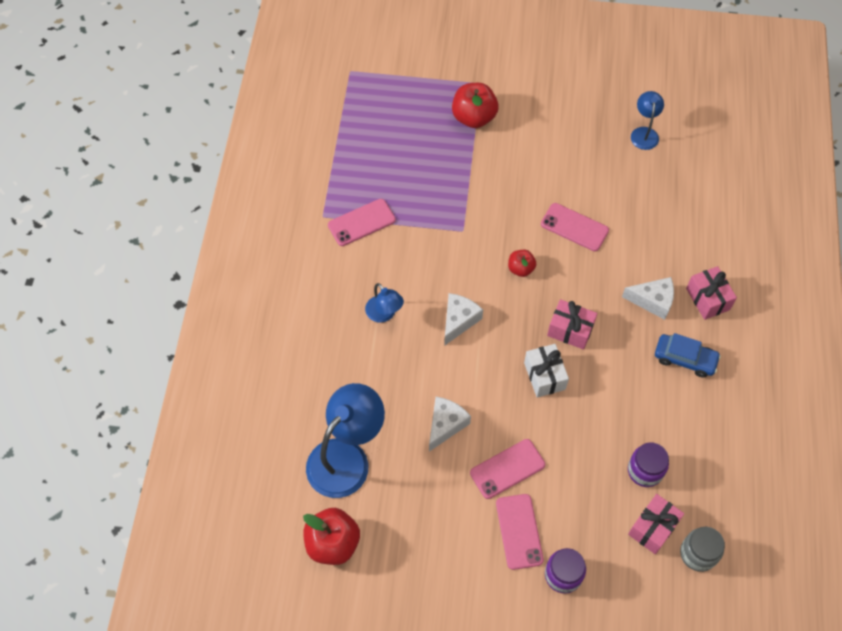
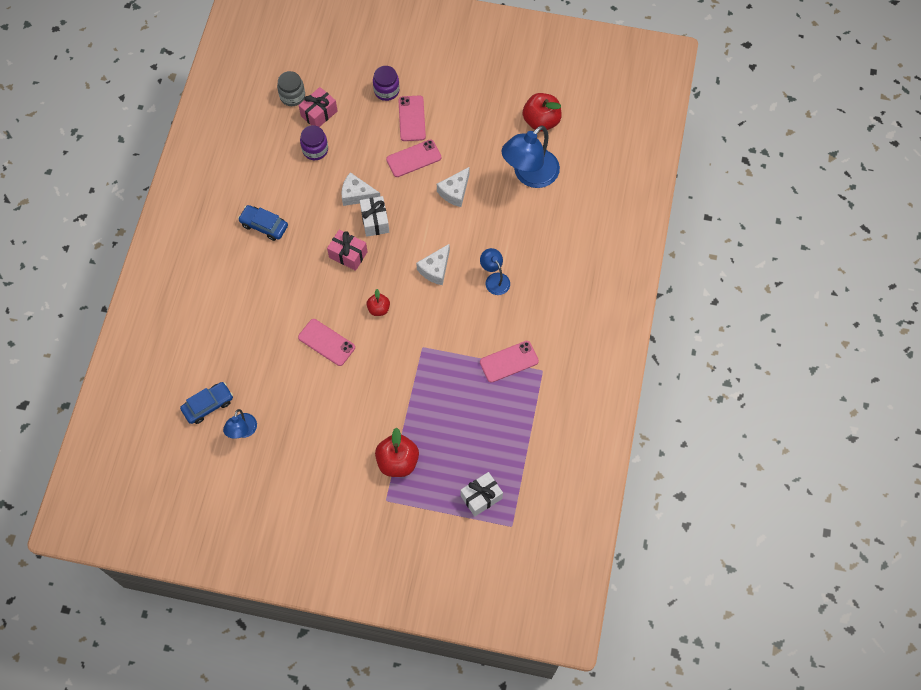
camera: 175 degrees left, 5 degrees up
white cheese [622,277,674,320] -> white cheese moved to [341,172,380,206]
pink gift [686,266,737,320] -> none
none -> blue car [180,382,233,424]
none -> white gift [461,472,503,517]

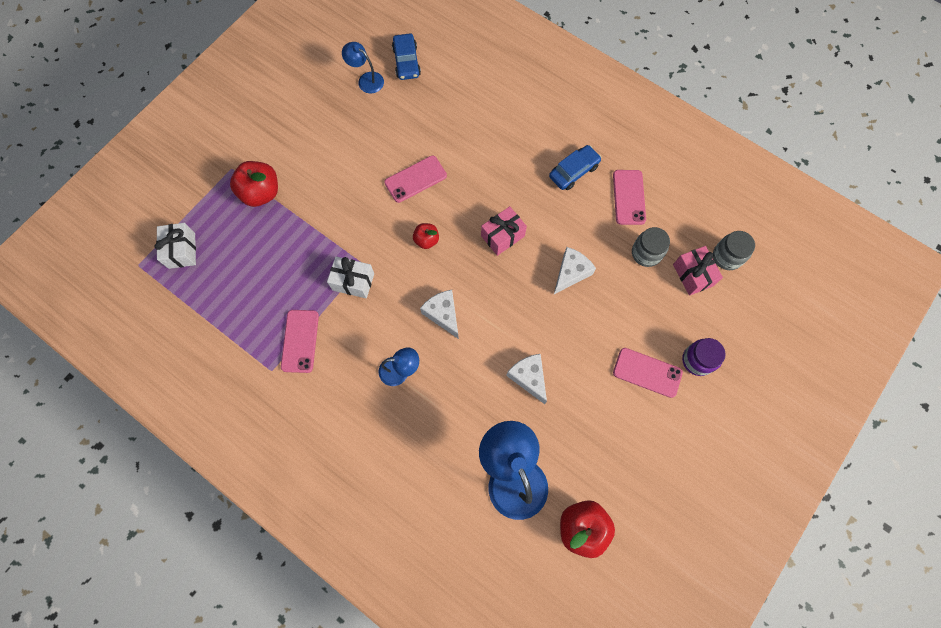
camera: 115 degrees right, 5 degrees up
purple jar [300,125,328,160] -> grey jar [632,227,670,267]
white gift [360,196,389,237] -> white gift moved to [327,256,374,298]
pink phone [386,140,441,177] -> pink phone moved to [613,170,646,225]

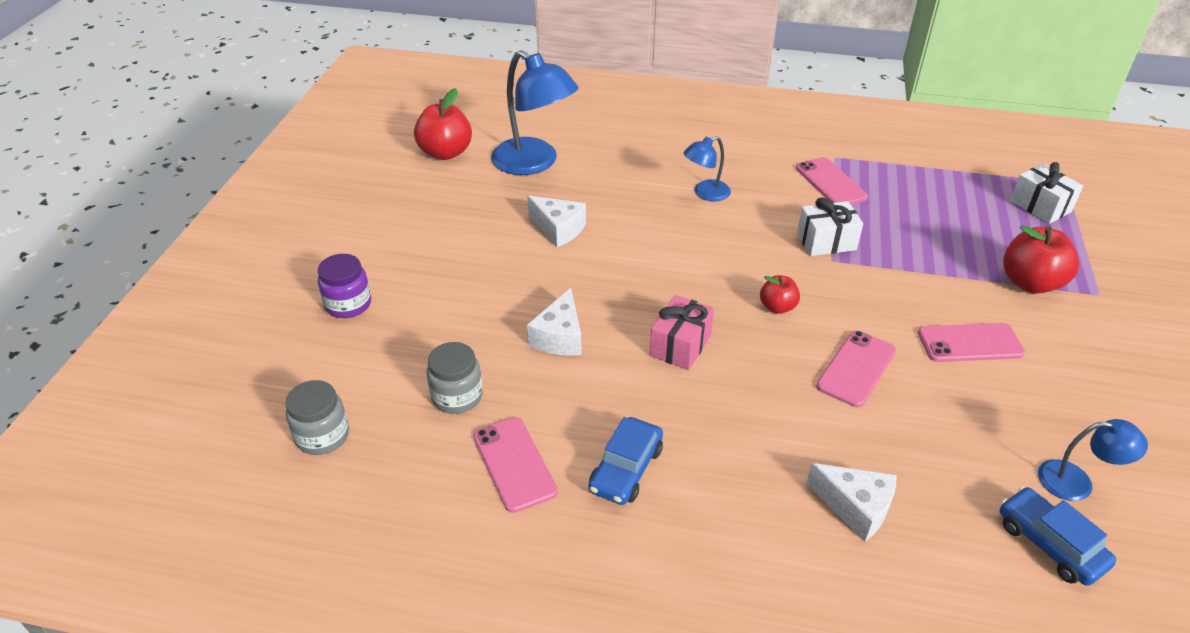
camera: 155 degrees right, 30 degrees down
white cheese [420,290,459,339] -> white cheese moved to [806,463,896,542]
pink phone [613,348,683,398] -> pink phone moved to [918,323,1025,362]
pink gift [673,246,723,296] -> none

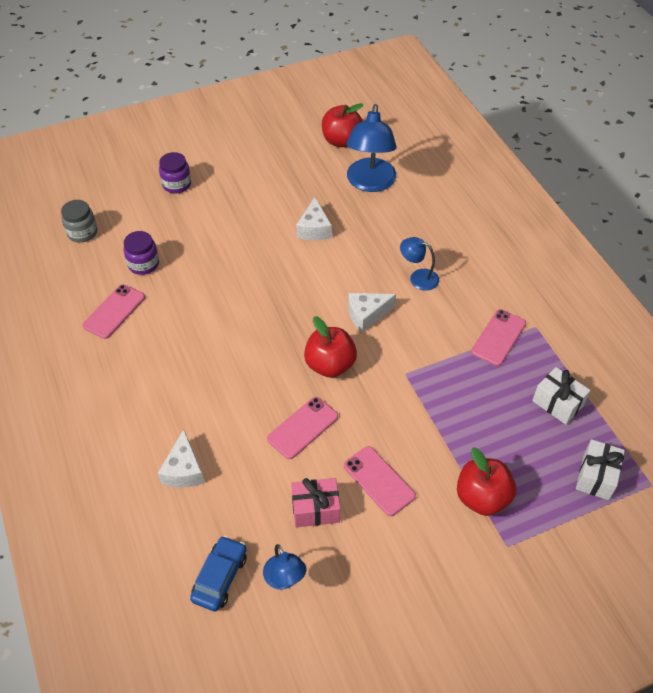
camera: 55 degrees right, 10 degrees up
grey jar [427,342,483,414] -> purple jar [124,231,159,275]
white cheese [527,288,582,356] -> white cheese moved to [348,293,396,333]
blue car [589,417,663,505] -> none
pink gift [650,295,714,370] -> pink gift moved to [291,478,340,528]
red apple [760,275,800,314] -> red apple [304,316,357,378], size x1.77
white gift [797,198,863,256] -> white gift moved to [532,367,590,425]
pink phone [816,331,896,407] -> pink phone turned 45 degrees counterclockwise [267,397,338,459]

